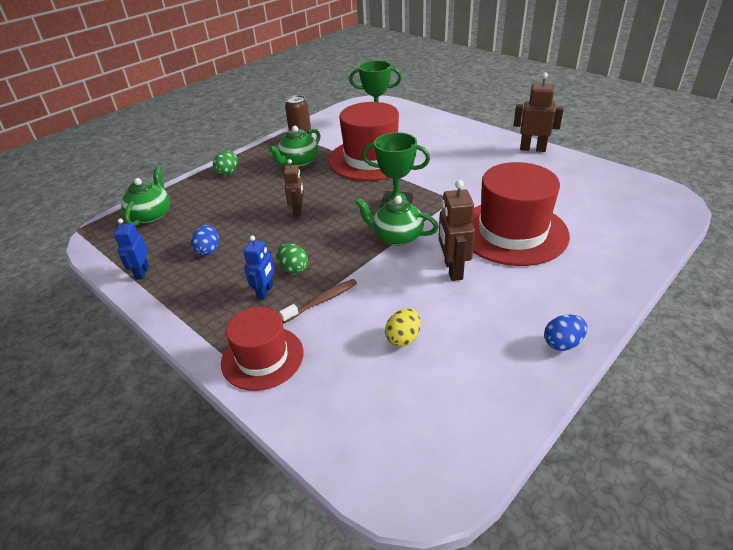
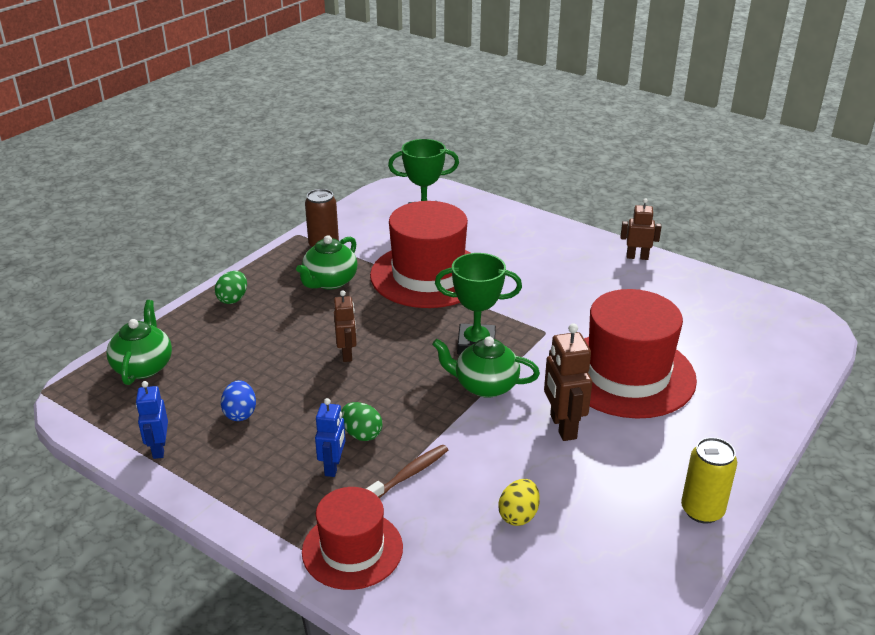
camera: 10 degrees left, 5 degrees down
brown robot [513,72,564,152] -> brown robot [620,198,662,260], size x0.67
blue egg [544,315,587,351] -> yellow can [681,437,737,524]

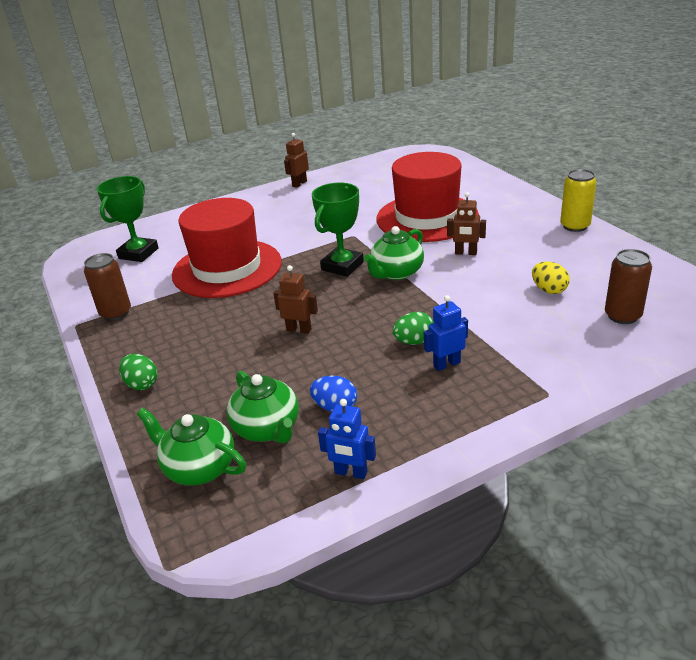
camera: 60 degrees left, 0 degrees up
green teapot [296,235,358,290] -> green teapot moved to [226,371,299,444]
red hat [302,487,403,590] -> none
blue robot [315,398,346,477] -> blue robot turned 60 degrees counterclockwise [424,295,468,371]
brown toothbrush [366,445,448,499] -> none
brown robot [544,323,592,441] -> brown robot [447,192,486,255], size x0.67
none -> brown can [605,249,652,324]

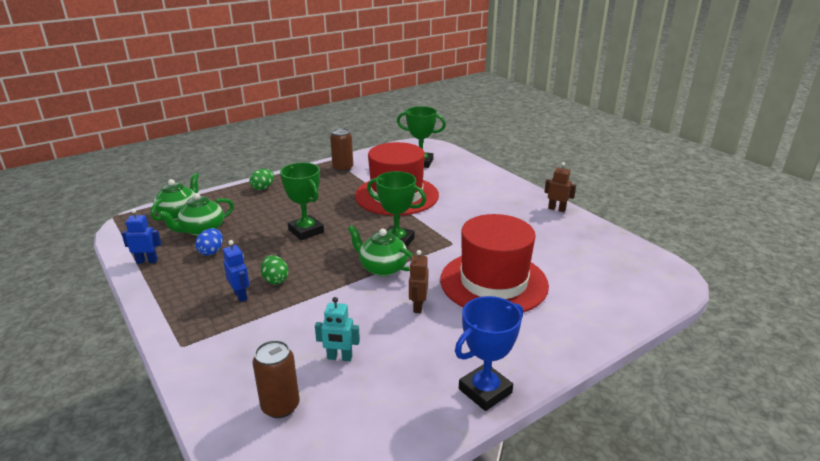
camera: 80 degrees right, 5 degrees down
brown robot [274,265,318,334] -> green trophy [280,162,324,240]
blue robot [318,399,376,479] -> blue robot turned 75 degrees clockwise [122,209,161,263]
yellow egg [532,262,570,294] -> turquoise robot [315,297,360,361]
yellow can [560,169,596,232] -> blue trophy [455,296,523,411]

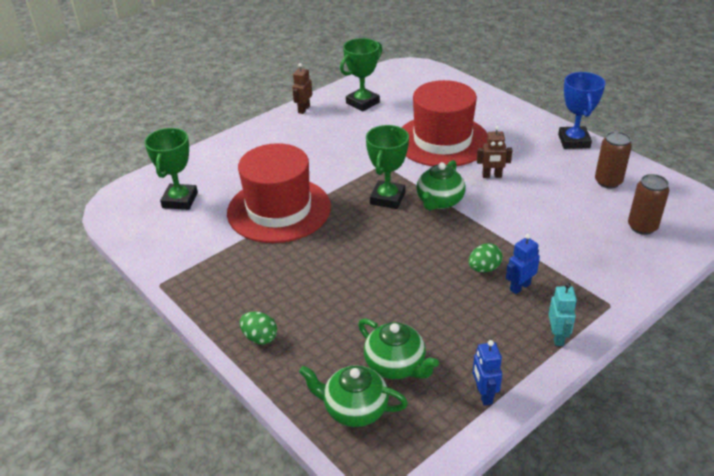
camera: 95 degrees left, 10 degrees up
blue egg [195,228,223,255] -> none
green trophy [280,162,324,240] -> green trophy moved to [340,38,382,111]
turquoise robot [315,297,360,361] -> turquoise robot moved to [548,283,577,346]
brown can [330,128,353,172] -> brown can moved to [595,131,632,188]
blue trophy [455,296,523,411] -> blue trophy turned 45 degrees clockwise [558,72,605,149]

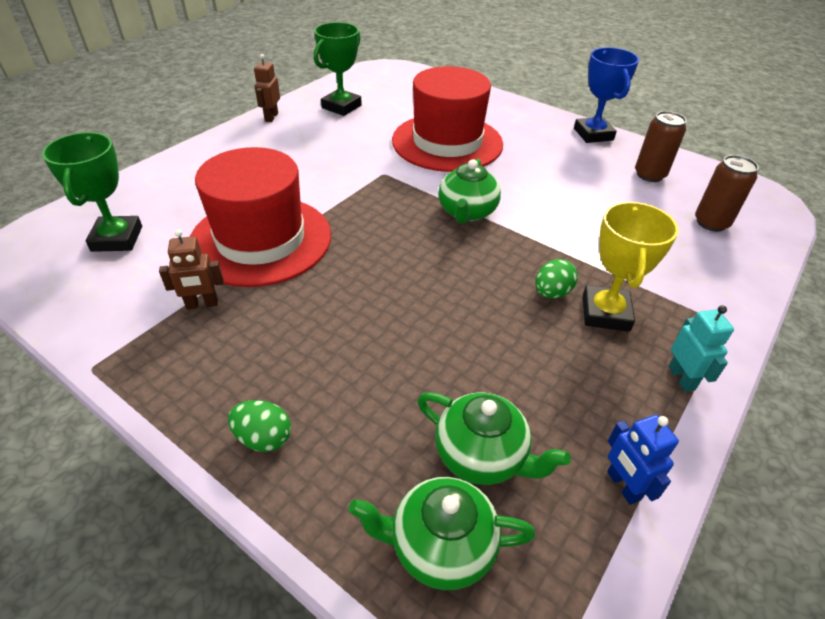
camera: 15 degrees left, 5 degrees up
green trophy [366,125,409,209] -> none
brown robot [477,126,512,178] -> brown robot moved to [159,229,223,309]
blue robot [506,234,540,294] -> yellow trophy [583,202,679,332]

